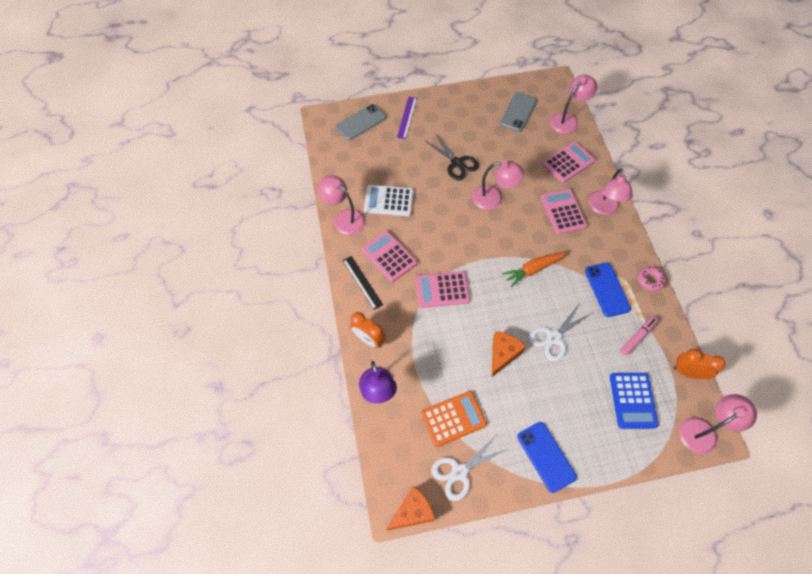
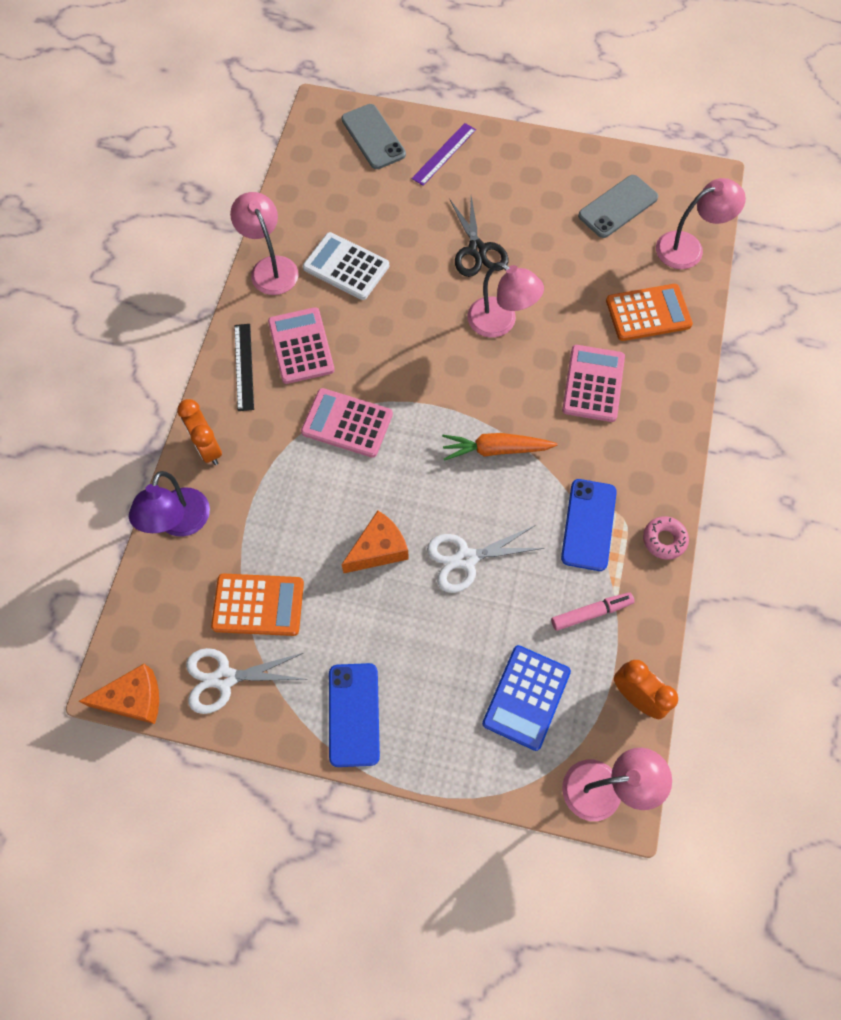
camera: 25 degrees right, 5 degrees up
grey phone [336,104,386,140] -> grey phone turned 75 degrees clockwise [342,104,406,169]
pink calculator [542,141,595,183] -> orange calculator [606,284,693,341]
pink lamp [589,169,633,215] -> none

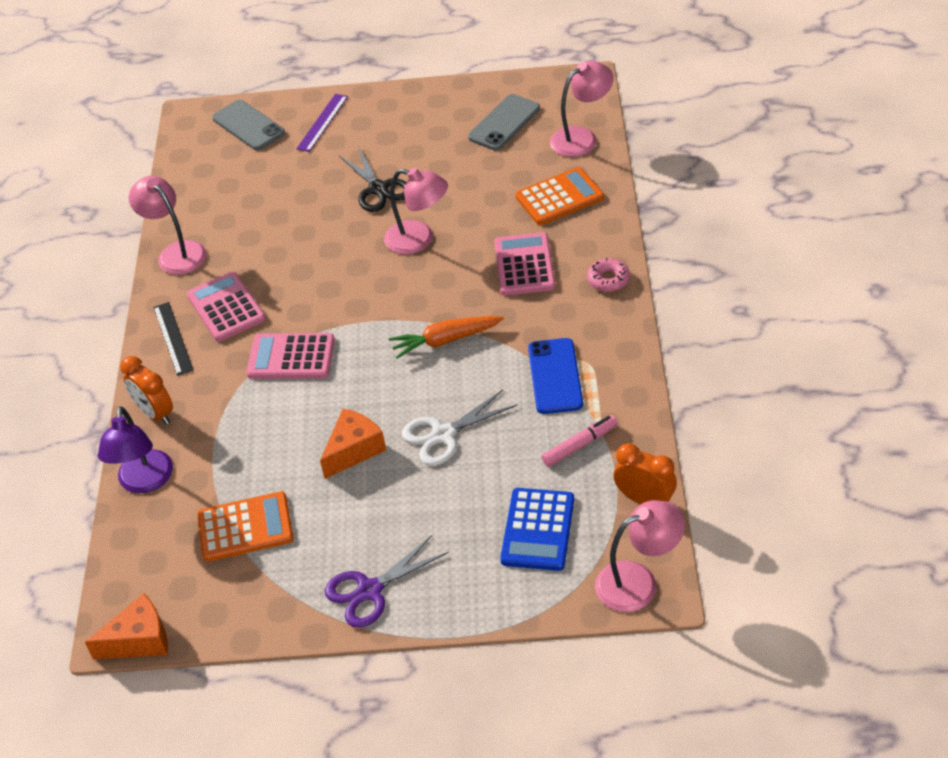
camera: 10 degrees left, 20 degrees down
white scissors [186,648,305,714] -> none
white calculator [303,232,389,300] -> none
blue phone [329,663,380,767] -> purple scissors [325,535,449,628]
pink donut [643,517,689,560] -> pink donut moved to [587,258,630,292]

